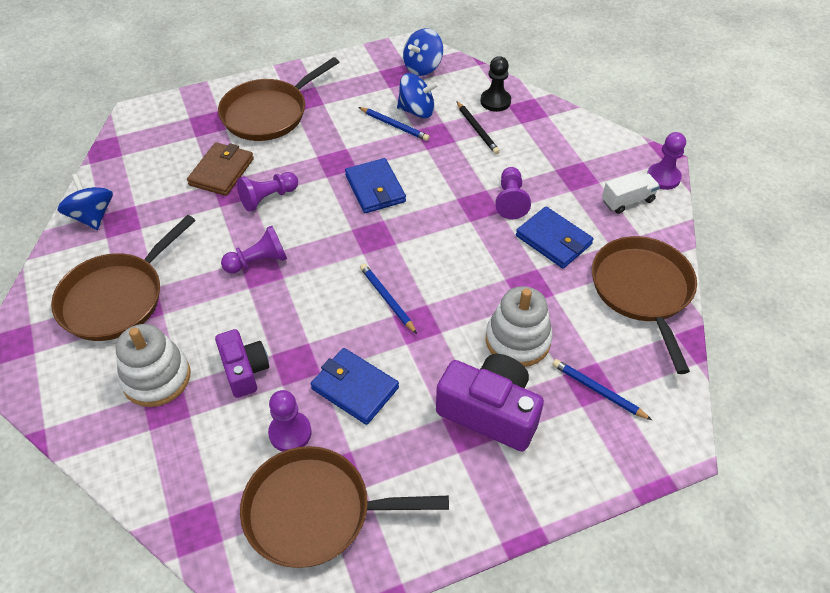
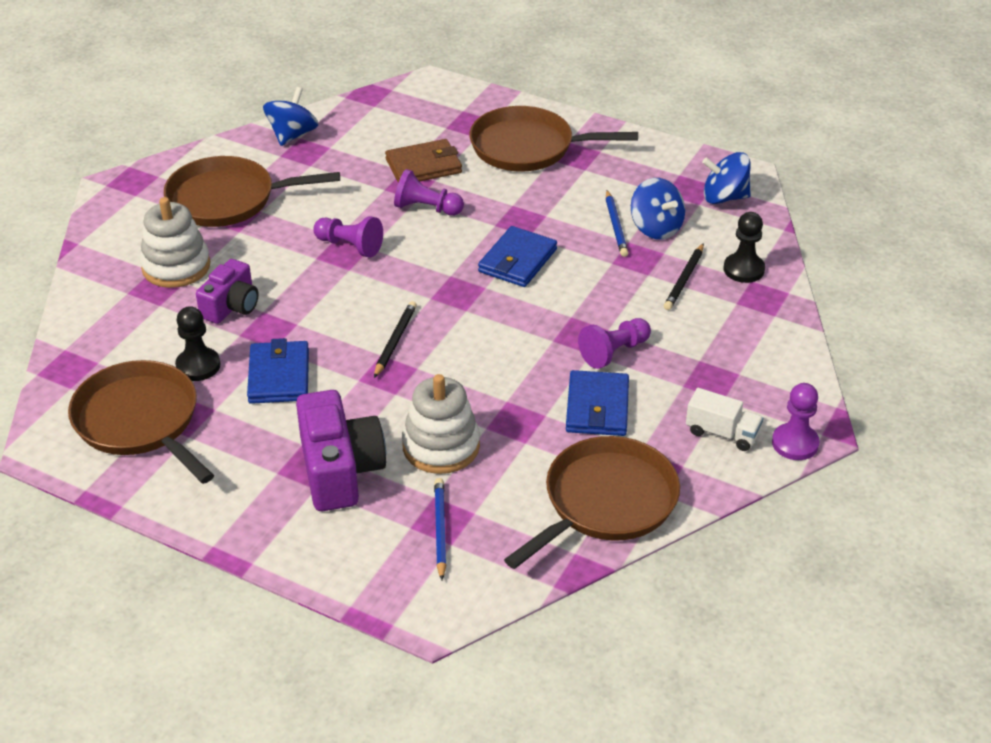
camera: 50 degrees right, 10 degrees down
purple pawn [268,390,312,452] -> black pawn [175,306,220,381]
blue pencil [360,264,417,334] -> black pencil [374,301,417,378]

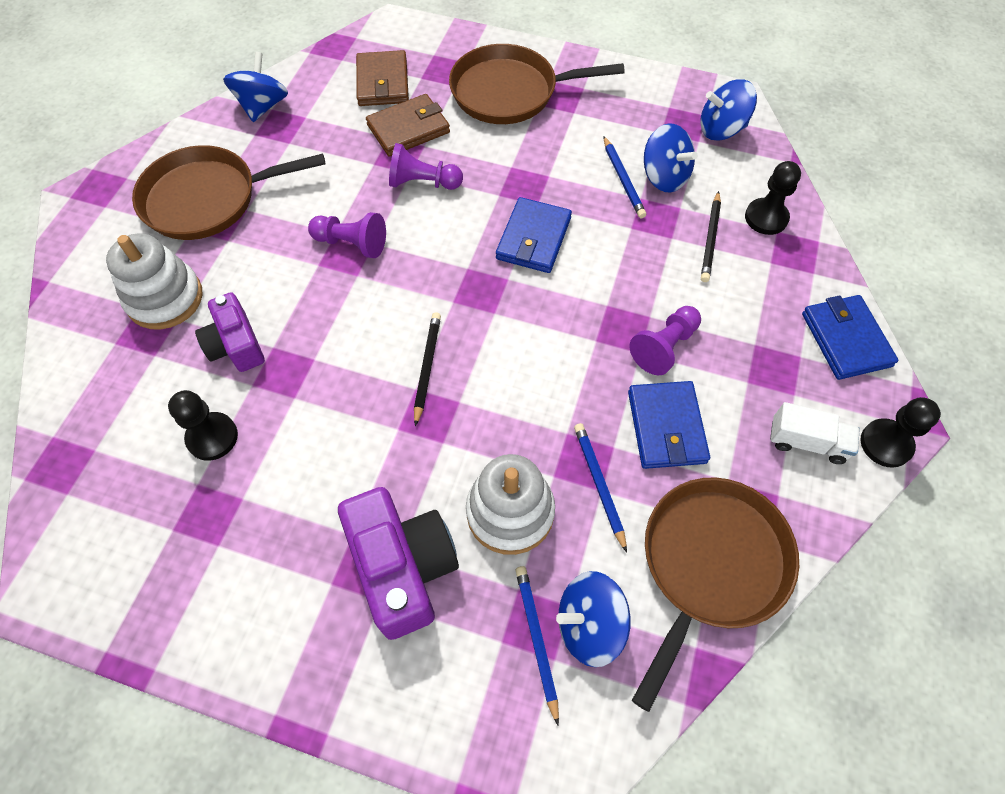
camera: 10 degrees left, 20 degrees up
brown pan [68,360,214,484] -> none
purple camera [196,259,259,324] -> purple camera turned 135 degrees clockwise [195,292,265,372]
blue wallet [247,338,309,404] -> blue wallet moved to [802,295,898,380]
purple pawn [772,383,820,460] -> black pawn [861,397,941,468]
none -> brown wallet [356,50,409,106]
none -> blue spinning top [556,571,631,667]
none -> blue pencil [574,423,627,553]

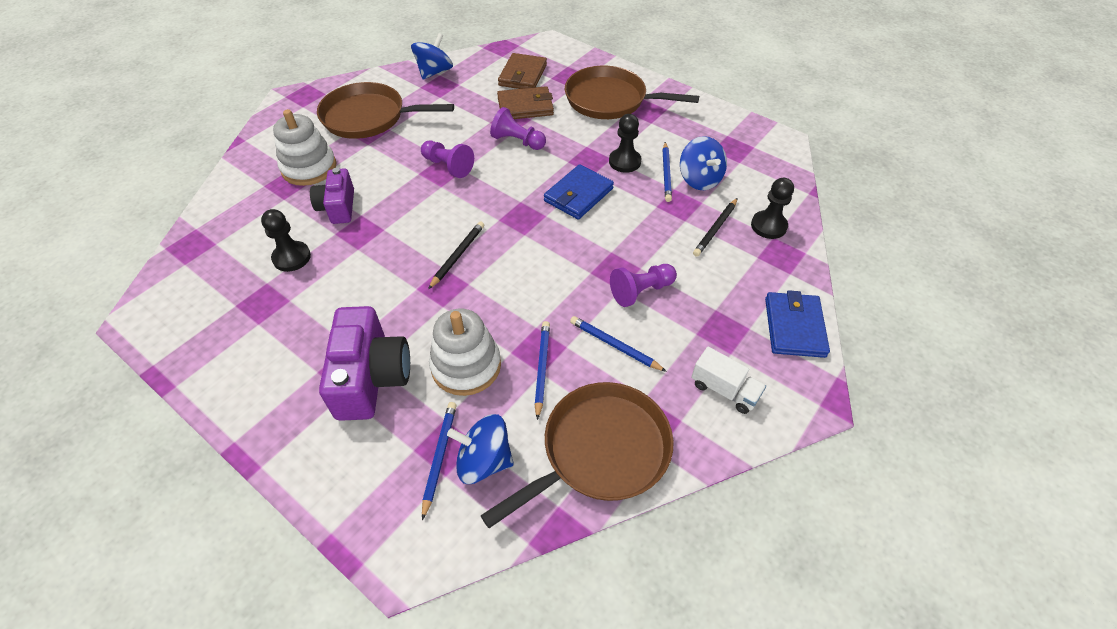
camera: 20 degrees right, 10 degrees down
blue wallet [628,381,710,469] -> blue pencil [570,316,667,372]
blue spinning top [700,79,757,141] -> none
black pawn [861,397,941,468] -> black pawn moved to [609,114,641,173]

